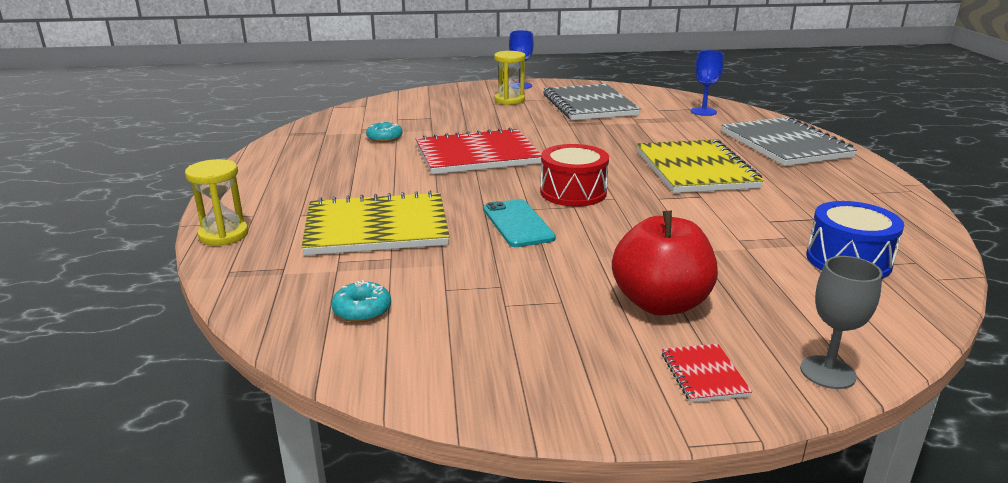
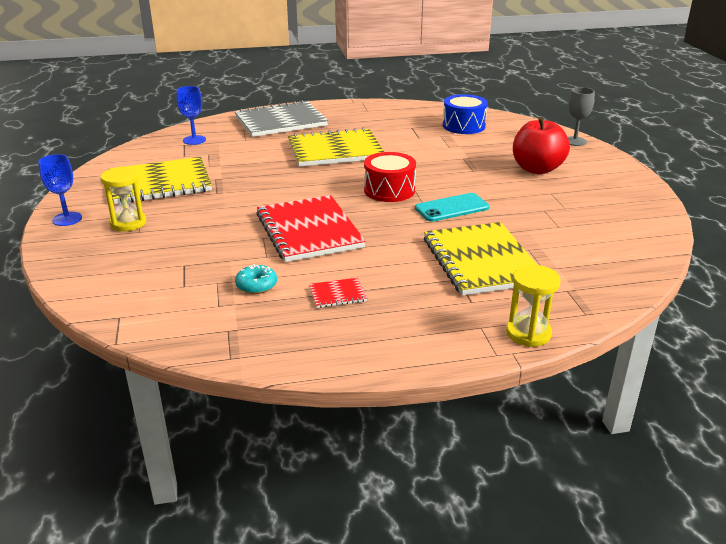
camera: 95 degrees left, 5 degrees up
turquoise donut [331,280,391,322] -> none
grey notebook [543,84,641,120] -> yellow notebook [109,157,212,204]
red notebook [662,344,752,402] -> red notebook moved to [309,278,367,308]

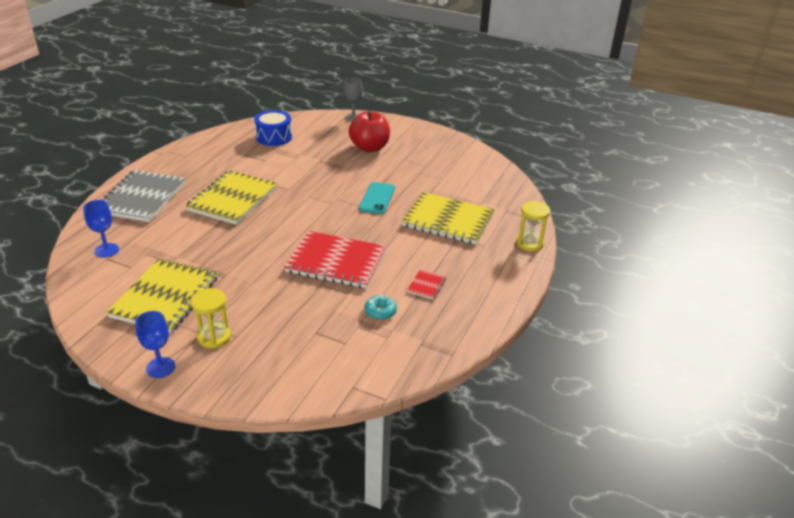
camera: 55 degrees left, 5 degrees up
red drum [364,152,416,202] -> none

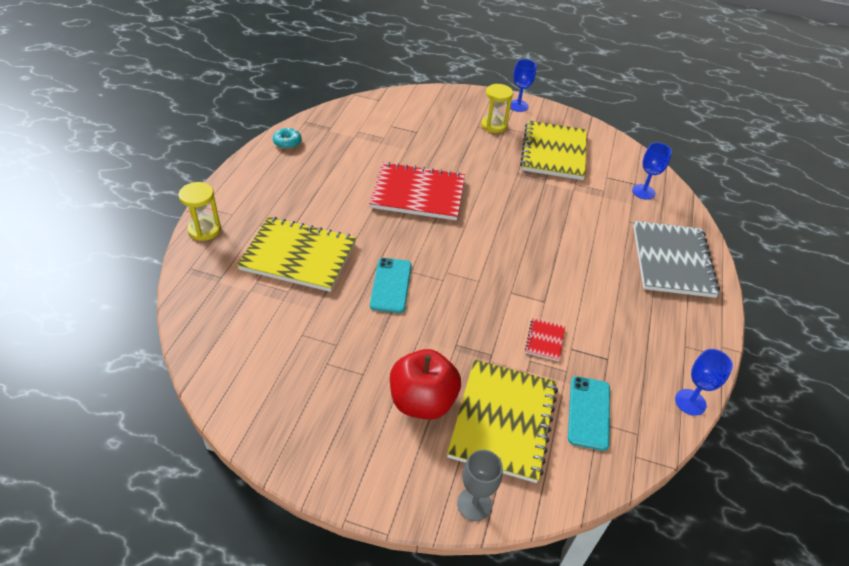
camera: 170 degrees right, 10 degrees up
yellow notebook [185,170,277,225] -> yellow notebook moved to [447,360,558,483]
blue drum [254,110,292,146] -> turquoise phone [568,376,610,451]
turquoise donut [365,295,397,320] -> turquoise donut moved to [273,128,302,149]
red notebook [407,269,446,300] -> red notebook moved to [525,318,565,361]
none -> blue goblet [675,349,733,416]

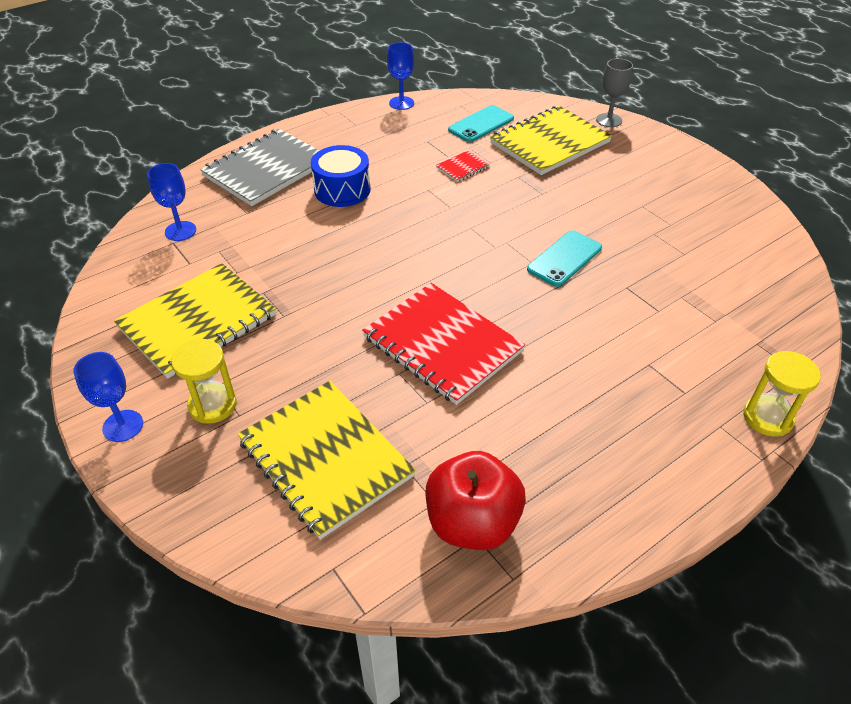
camera: 140 degrees left, 0 degrees up
yellow notebook [237,217,356,292] -> yellow notebook moved to [238,381,416,540]
turquoise donut [273,128,302,149] -> none
red apple [390,349,461,420] -> red apple moved to [426,451,526,550]
none -> blue drum [311,145,370,207]

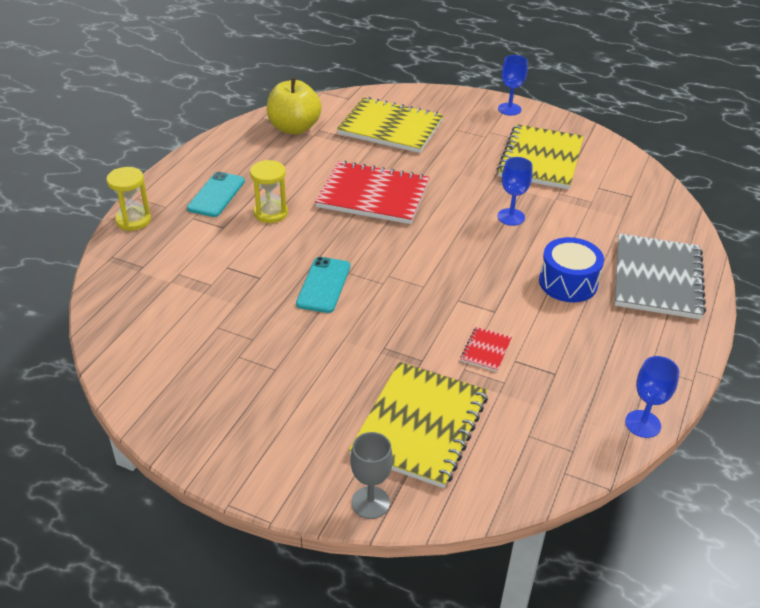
camera: 150 degrees right, 5 degrees down
blue goblet [147,163,196,241] -> blue goblet moved to [497,157,532,226]
yellow hourglass [171,339,237,424] -> yellow hourglass moved to [250,160,288,223]
red apple [426,451,526,550] -> yellow apple [267,78,322,135]
turquoise phone [448,105,514,142] -> turquoise phone moved to [187,172,245,217]

